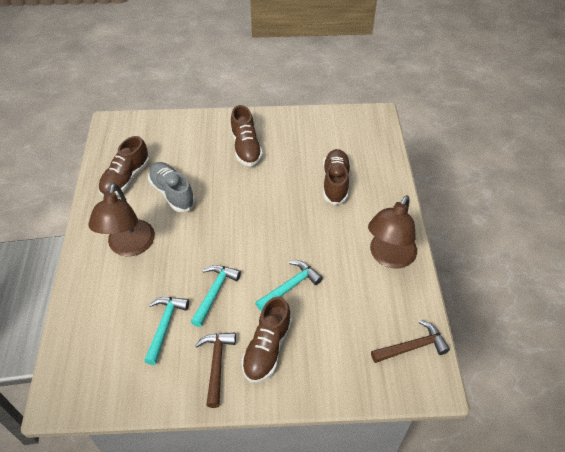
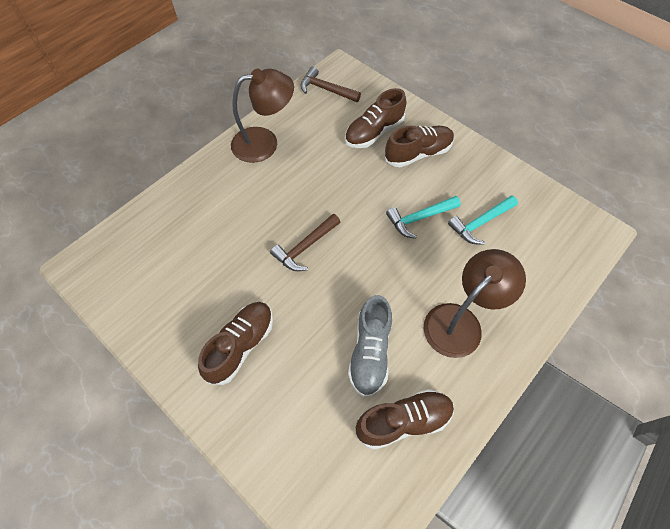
camera: 135 degrees left, 10 degrees up
brown hammer [195,333,236,408] -> brown hammer moved to [270,214,340,271]
turquoise hammer [255,261,323,311] -> none
brown shoe [323,149,350,205] -> brown shoe moved to [345,88,406,148]

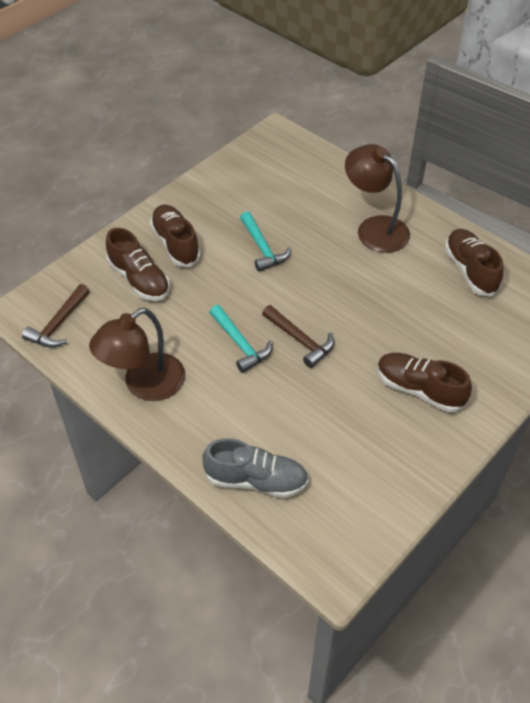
camera: 90 degrees left, 10 degrees down
brown lamp [231,69,294,163] -> brown lamp turned 120 degrees counterclockwise [89,308,185,401]
grey shoe [348,295,392,397] -> grey shoe moved to [202,438,308,498]
turquoise hammer [448,195,518,245] -> turquoise hammer moved to [209,305,272,373]

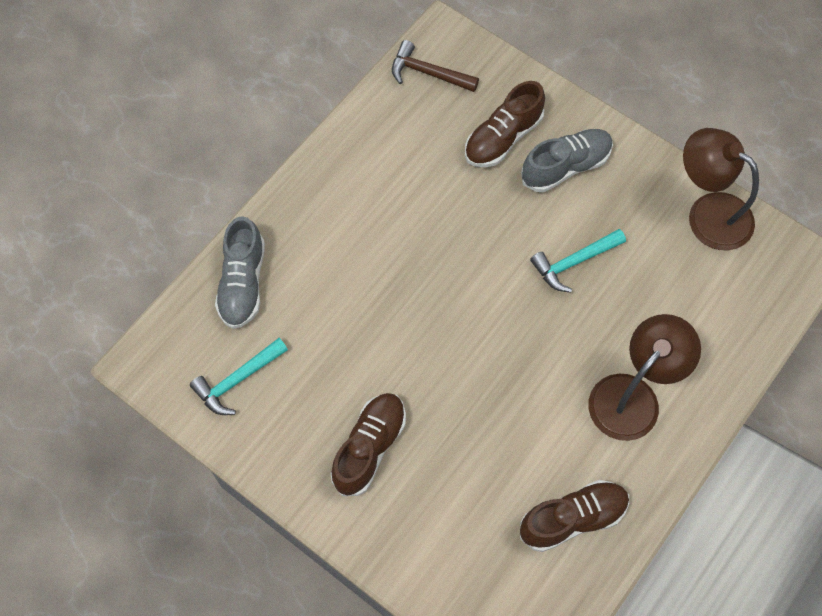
camera: 85 degrees right, 15 degrees up
brown lamp [89,308,185,401] -> brown lamp moved to [683,128,759,250]
brown shoe [150,204,201,267] -> grey shoe [521,129,613,192]
turquoise hammer [209,305,272,373] -> turquoise hammer moved to [190,338,288,415]
brown hammer [262,305,334,368] -> none

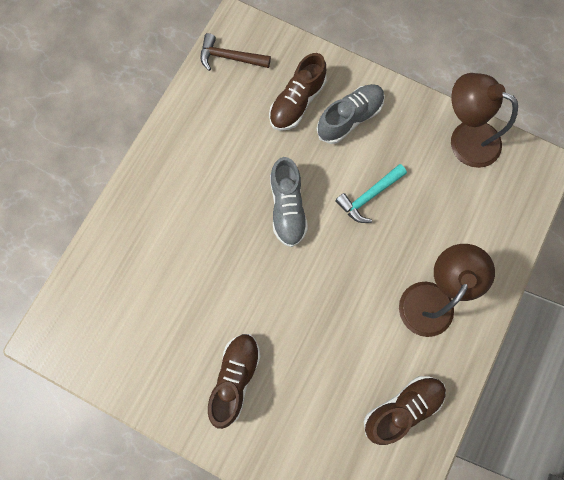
camera: 10 degrees left, 10 degrees up
turquoise hammer [190,338,288,415] -> none
grey shoe [215,216,265,329] -> grey shoe moved to [270,157,308,247]

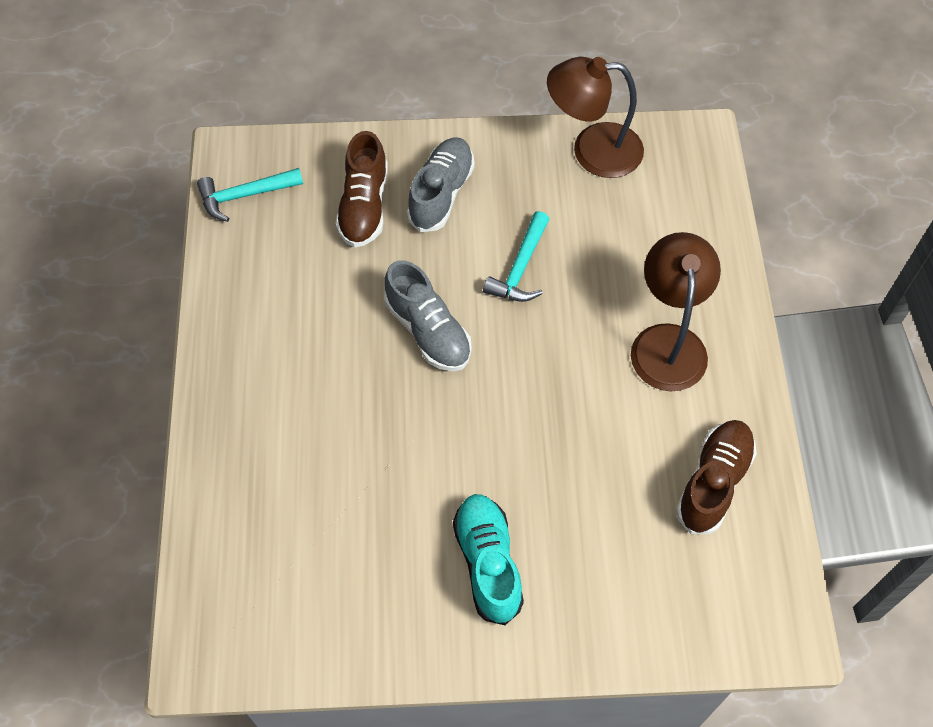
camera: 30 degrees left, 15 degrees down
brown hammer [200,33,271,71] -> turquoise hammer [197,168,303,222]
brown shoe [208,334,261,429] -> turquoise shoe [453,494,524,625]

